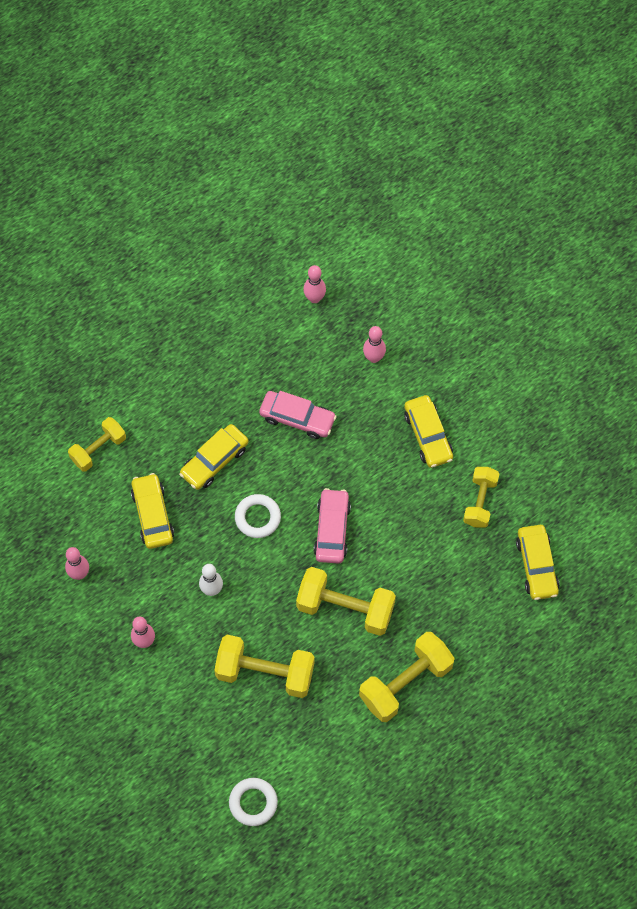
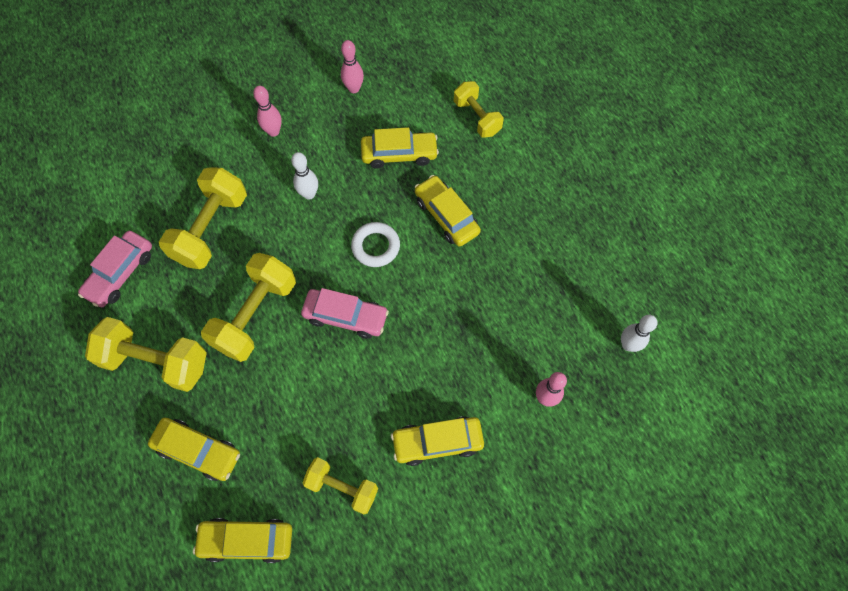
camera: 100 degrees right, 0 degrees up
white ring [229,778,278,826] -> none
pink car [259,391,337,439] -> pink car moved to [78,231,152,307]
pink bowling pin [303,265,326,303] -> white bowling pin [621,315,658,352]
yellow dumbbell [359,632,455,722] -> yellow dumbbell turned 45 degrees counterclockwise [85,317,207,392]
none -> yellow car [148,418,240,481]

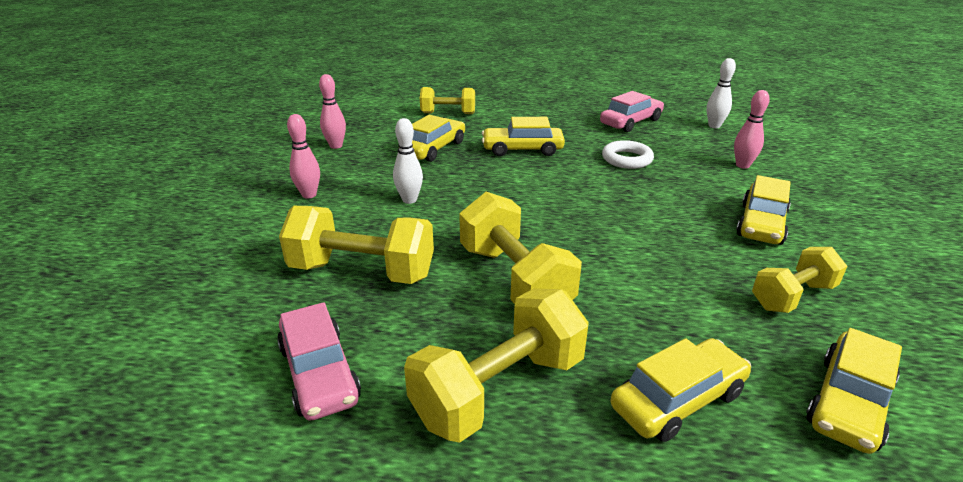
camera: 55 degrees left, 35 degrees down
yellow dumbbell [159,167,247,269] -> yellow dumbbell turned 45 degrees counterclockwise [279,206,434,284]
pink car [301,288,389,339] -> pink car moved to [600,91,664,132]
white ring [351,222,400,267] -> white ring moved to [602,140,654,169]

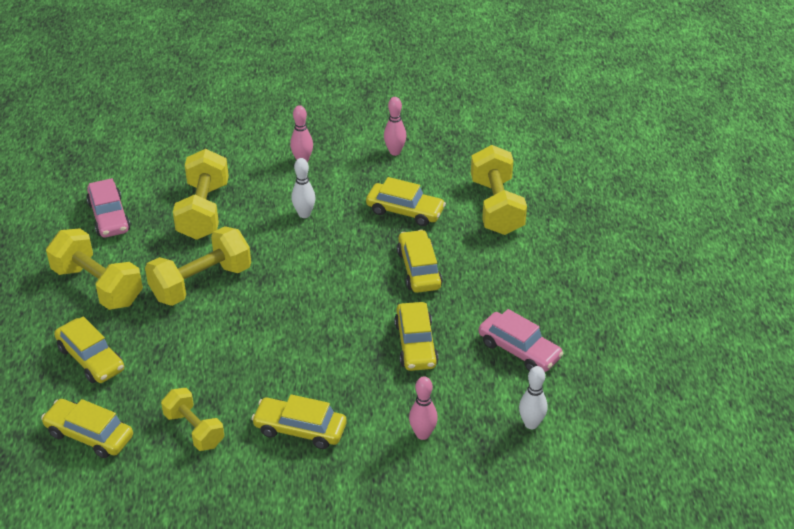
camera: 80 degrees right, 10 degrees up
pink car [277,302,361,421] -> pink car turned 75 degrees counterclockwise [86,178,130,238]
yellow dumbbell [420,87,475,114] -> yellow dumbbell [471,145,527,235], size x1.59
white ring [602,140,654,169] -> yellow car [394,302,438,371]

